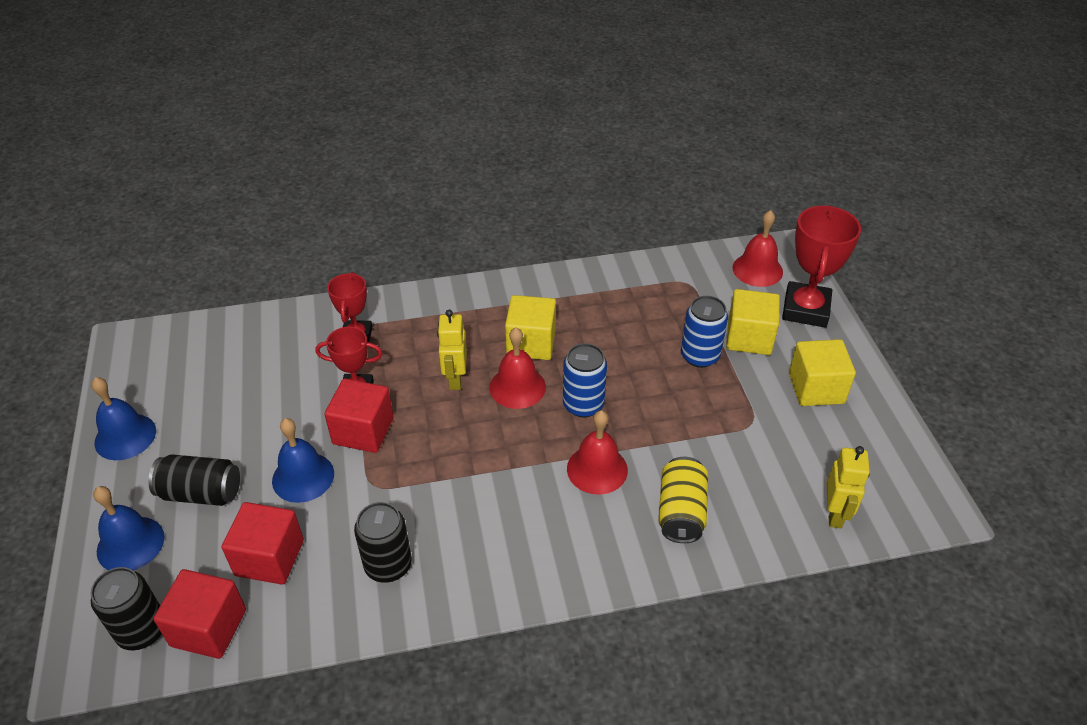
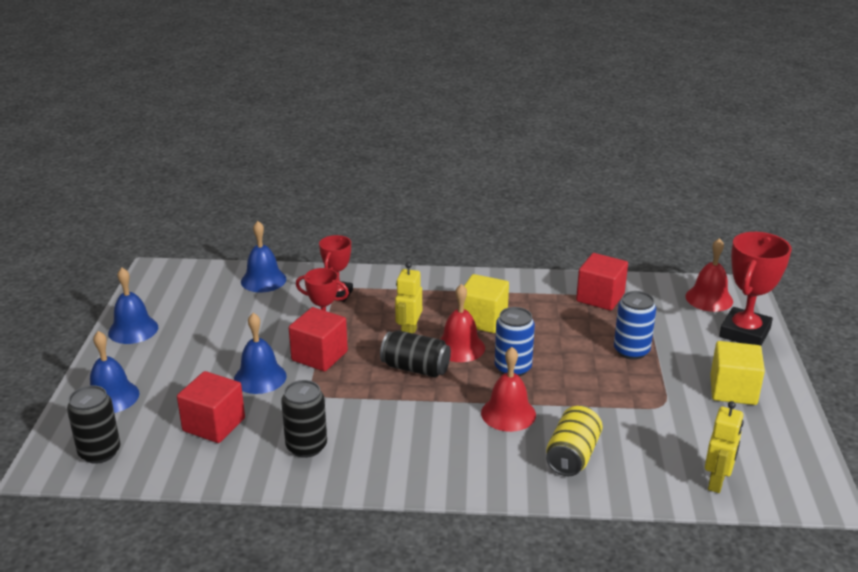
camera: 15 degrees right, 15 degrees down
black can [148,454,240,506] -> black can moved to [380,330,451,378]
red cube [153,569,246,659] -> red cube moved to [576,253,628,311]
yellow cube [726,289,780,355] -> none
none -> blue bell [241,221,287,292]

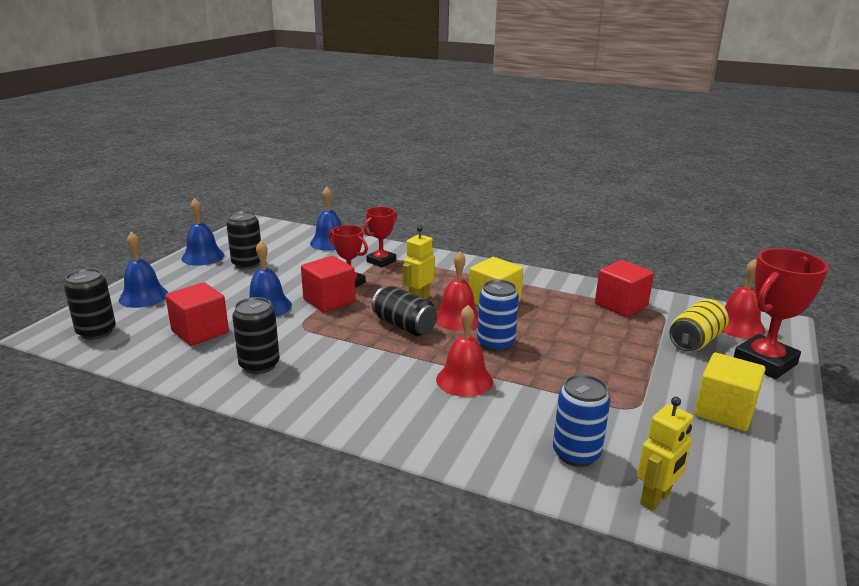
camera: 20 degrees right, 5 degrees down
yellow can [546,405,603,476] -> yellow can moved to [669,299,729,351]
blue can [614,291,656,360] -> blue can moved to [553,374,610,467]
none -> black can [226,211,261,269]

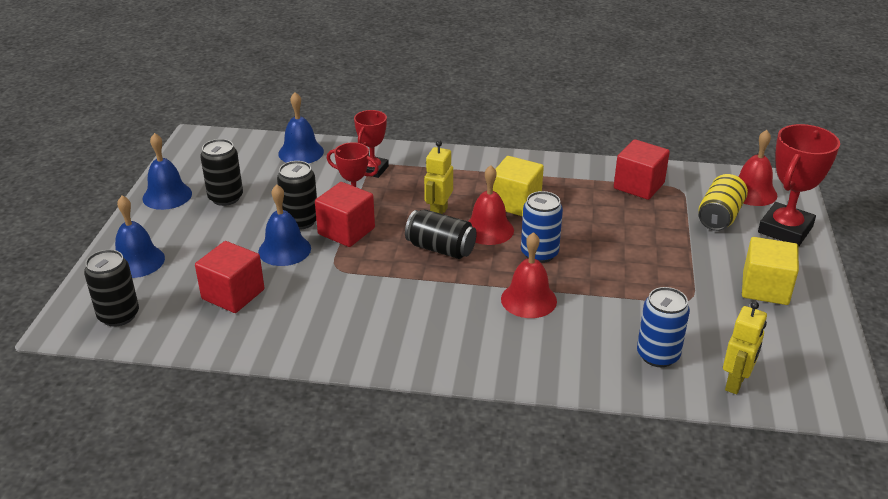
camera: 15 degrees left, 10 degrees up
black can [232,297,280,374] -> black can moved to [277,161,317,230]

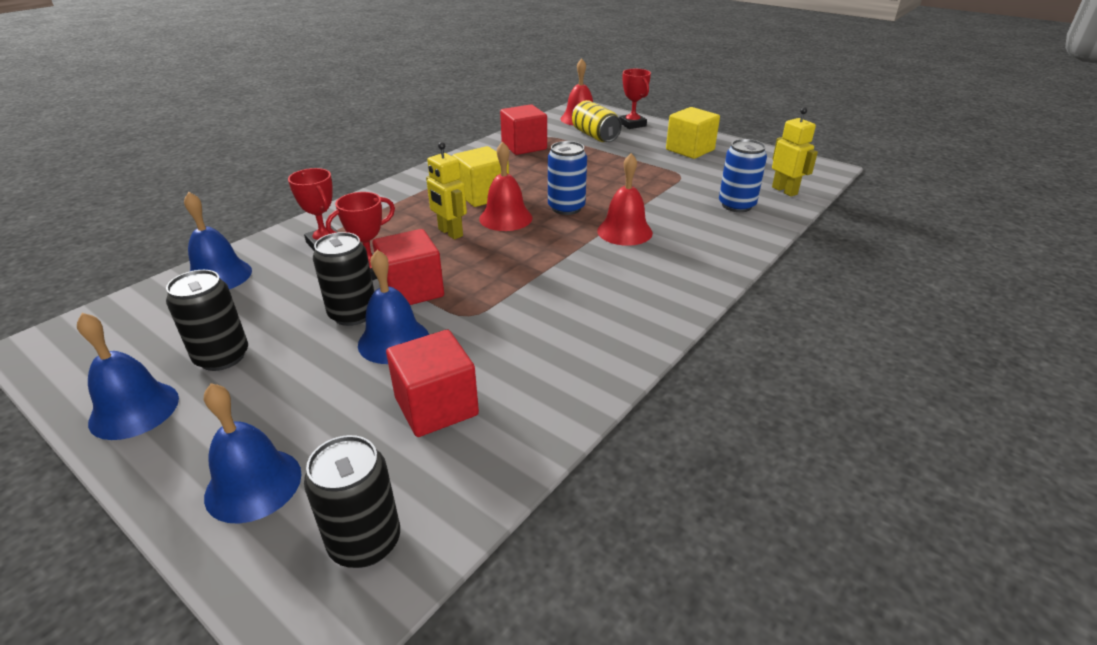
camera: 60 degrees left, 0 degrees up
black can [405,209,477,259] -> none
red trophy [758,124,840,247] -> red trophy [619,69,651,129], size x0.62

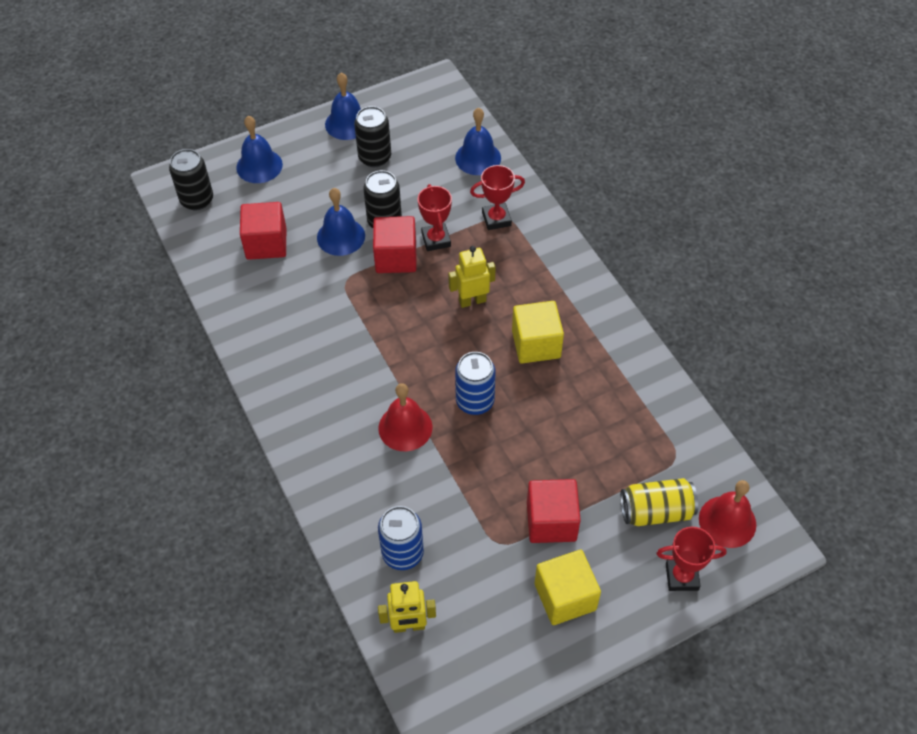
camera: 115 degrees right, 20 degrees up
red bell [479,141,532,231] -> none
red cube [500,104,547,155] -> red cube moved to [527,479,581,543]

